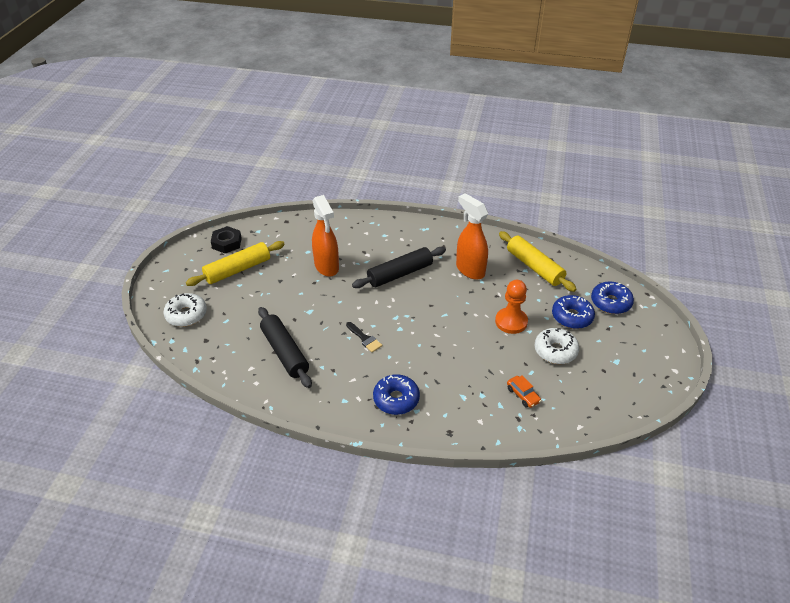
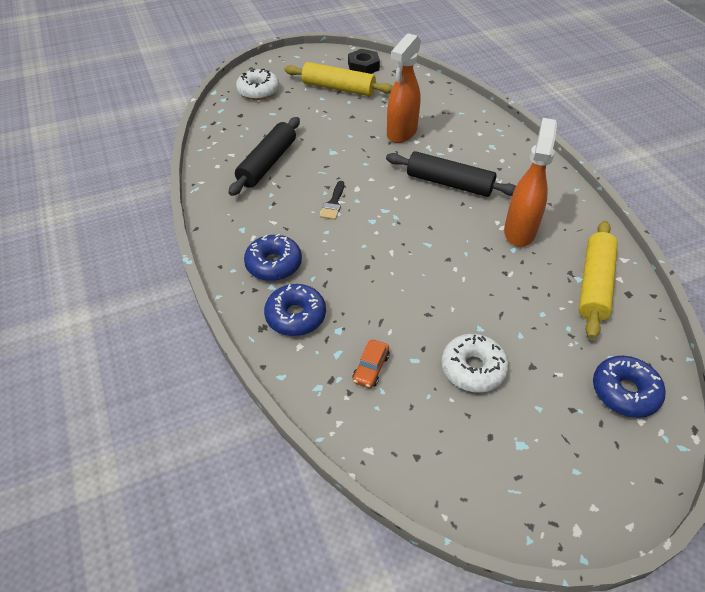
camera: 55 degrees right, 5 degrees up
orange pawn [495,280,528,334] -> none
blue donut [552,295,595,329] -> blue donut moved to [264,284,326,336]

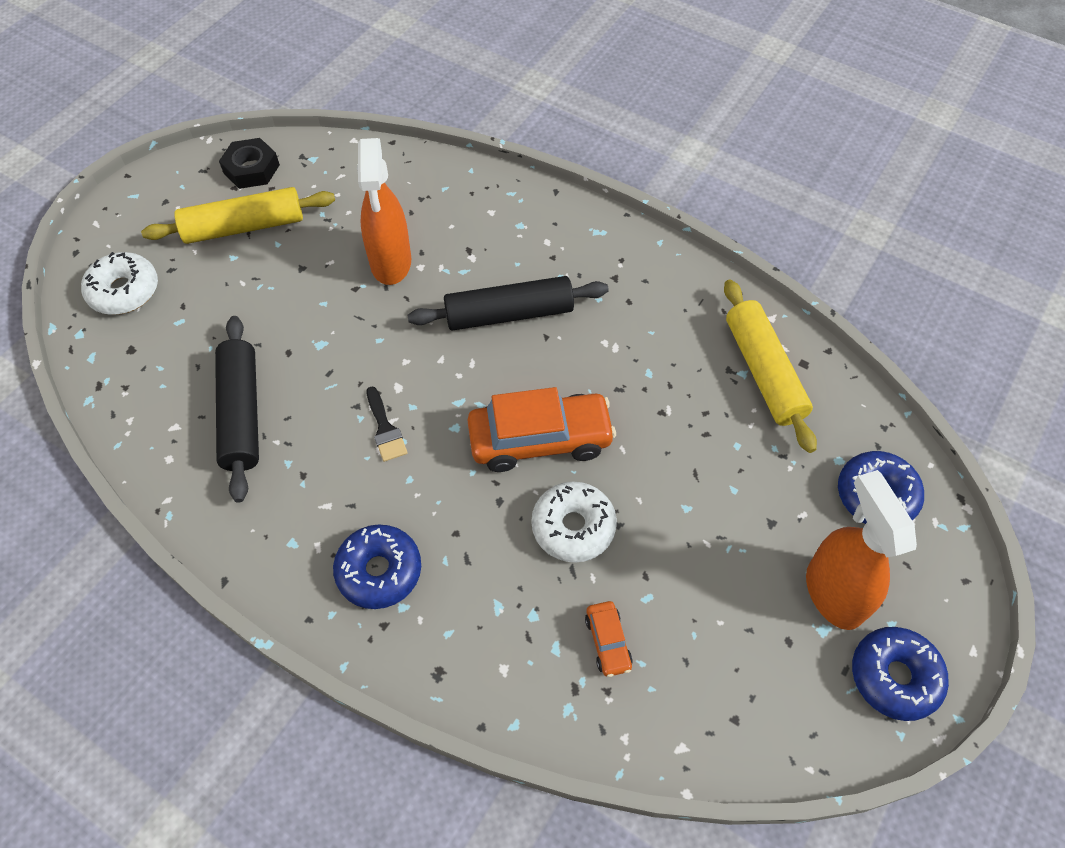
camera: 35 degrees left, 10 degrees up
blue donut [264,284,326,336] -> blue donut moved to [852,627,949,721]
white donut [441,334,509,393] -> white donut moved to [531,482,617,563]
orange spray bottle [504,118,557,247] -> orange spray bottle moved to [806,470,917,630]
none -> orange car [467,387,616,472]

